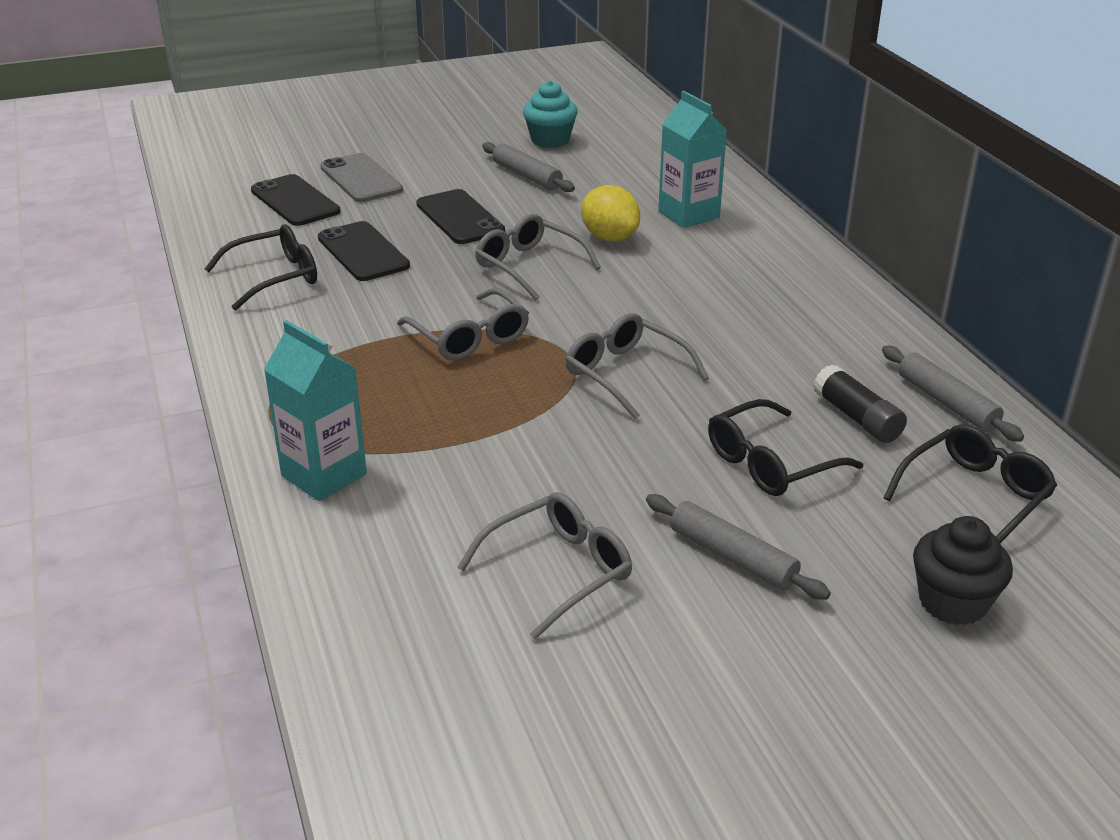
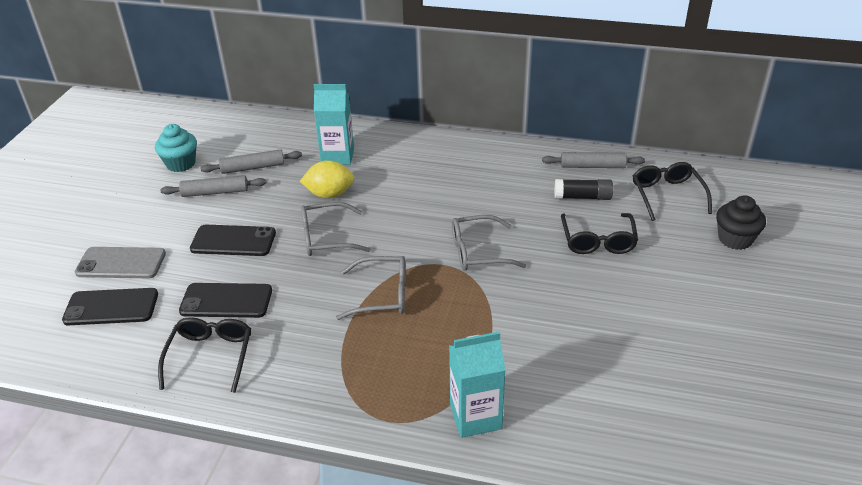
camera: 55 degrees left, 5 degrees up
grey glasses [457,492,632,639] -> none
grey rolling pin [646,494,831,600] -> grey rolling pin moved to [201,149,302,174]

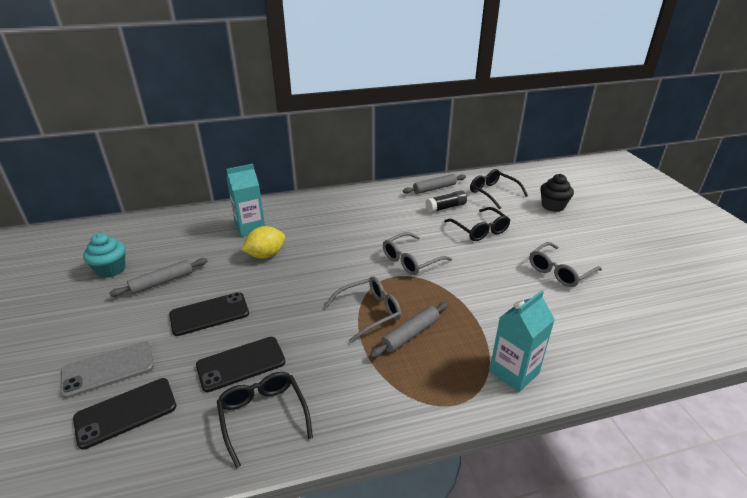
camera: 30 degrees left, 5 degrees down
grey rolling pin [201,149,302,174] -> grey rolling pin moved to [370,302,448,358]
grey glasses [301,202,371,256] -> grey glasses moved to [529,242,602,287]

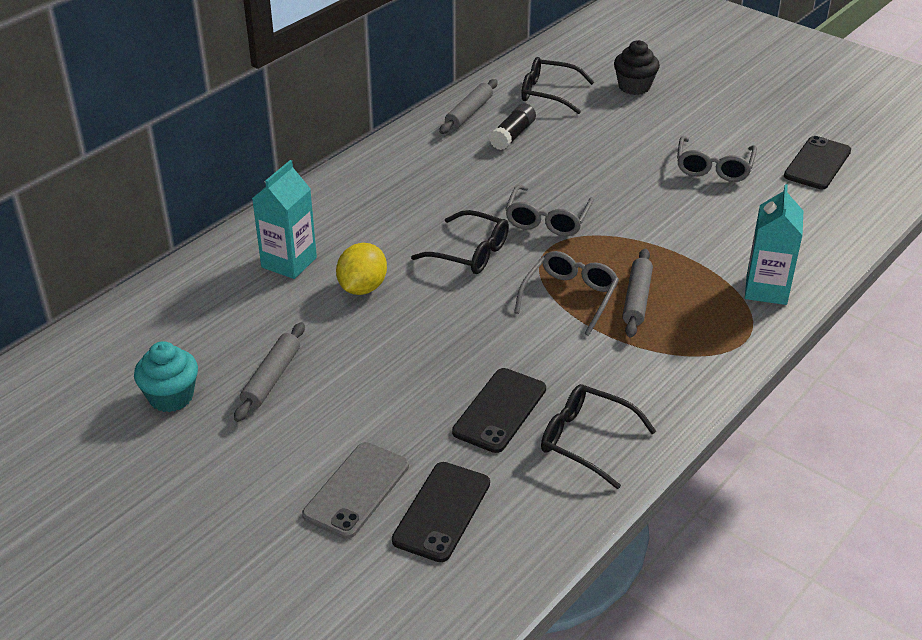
camera: 35 degrees left, 5 degrees up
black phone [169,292,249,336] -> black phone moved to [784,136,851,189]
black glasses [444,207,510,241] -> black glasses moved to [411,210,509,274]

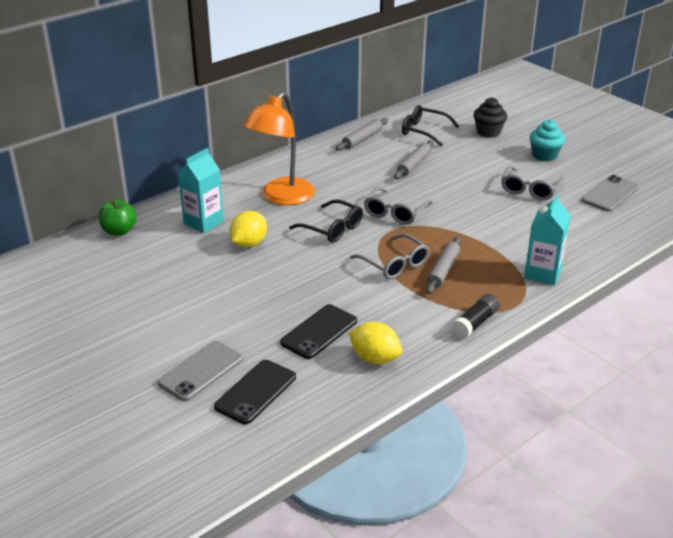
camera: 10 degrees right, 5 degrees down
turquoise cupcake [134,341,198,412] -> turquoise cupcake moved to [530,120,565,161]
grey rolling pin [234,322,305,422] -> grey rolling pin moved to [394,140,434,179]
black glue stick [489,103,536,150] -> black glue stick moved to [452,294,500,338]
grey glasses [514,251,619,336] -> grey glasses turned 105 degrees clockwise [350,234,430,279]
black glasses [541,384,656,489] -> yellow lemon [349,322,402,364]
black phone [784,136,851,189] -> grey phone [582,175,639,212]
none -> green apple [98,199,136,236]
none -> orange lamp [243,92,315,205]

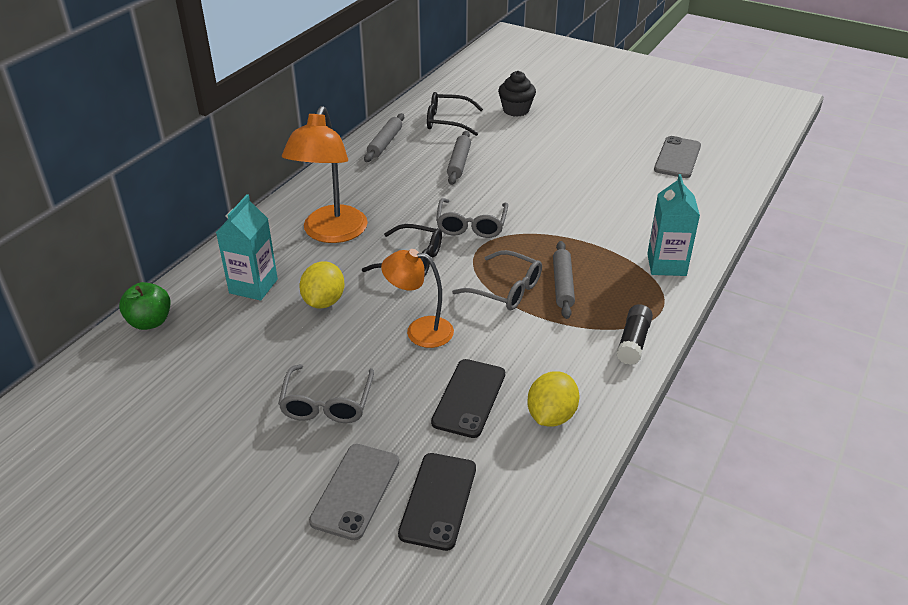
camera: 20 degrees left, 5 degrees up
yellow lemon [349,322,402,364] -> yellow lemon turned 75 degrees counterclockwise [527,371,579,427]
grey glasses [501,165,564,201] -> grey glasses moved to [278,364,374,423]
turquoise cupcake [530,120,565,161] -> none
none -> orange lamp [381,249,454,348]

